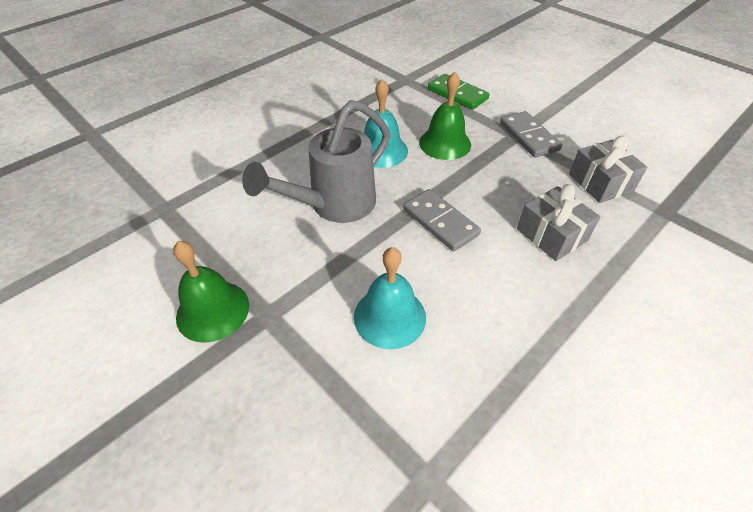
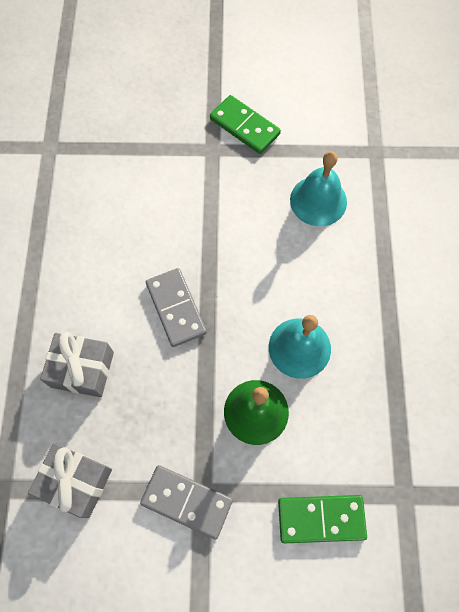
camera: 135 degrees right, 20 degrees up
green bell [173,241,249,343] -> green domino [210,95,281,154]
grey watering can [242,100,390,223] -> none
turquoise bell [354,247,426,349] -> turquoise bell moved to [290,151,347,226]
grey domino [403,189,481,251] -> grey domino turned 60 degrees clockwise [146,268,207,347]

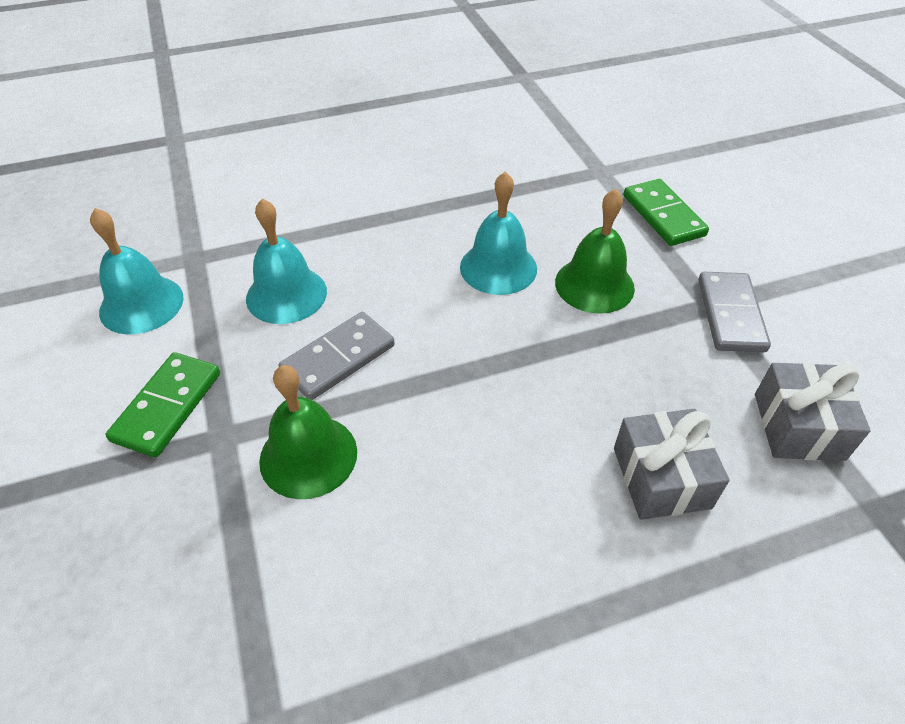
camera: 110 degrees left, 20 degrees down
grey domino [146,268,207,347] -> grey domino moved to [278,312,395,400]
none -> turquoise bell [90,208,184,335]
none -> green bell [259,365,357,499]

